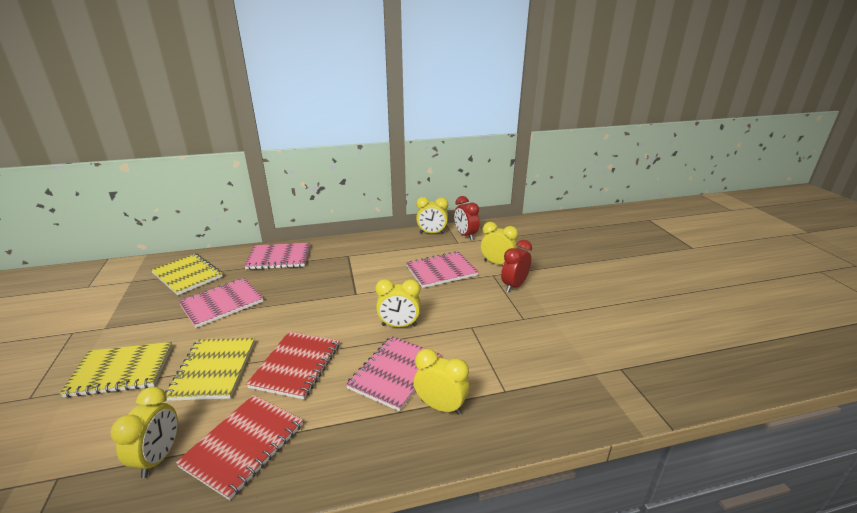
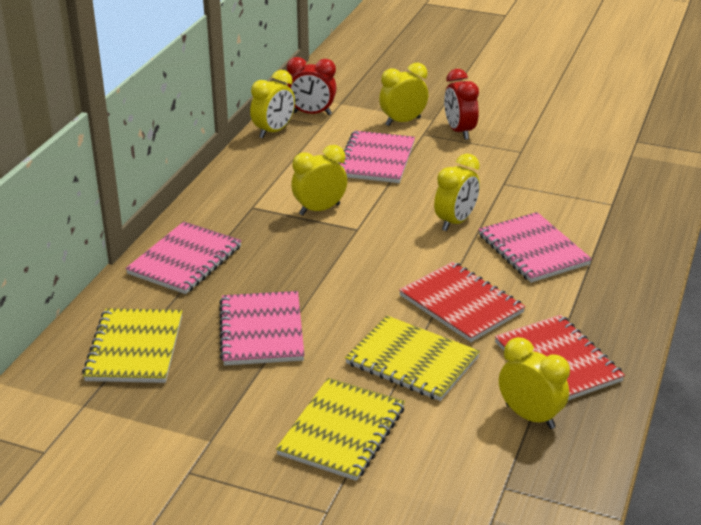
camera: 55 degrees left, 5 degrees up
yellow notebook [151,253,223,295] -> yellow notebook turned 75 degrees counterclockwise [82,308,182,383]
yellow clock [414,349,469,415] -> yellow clock moved to [291,145,347,215]

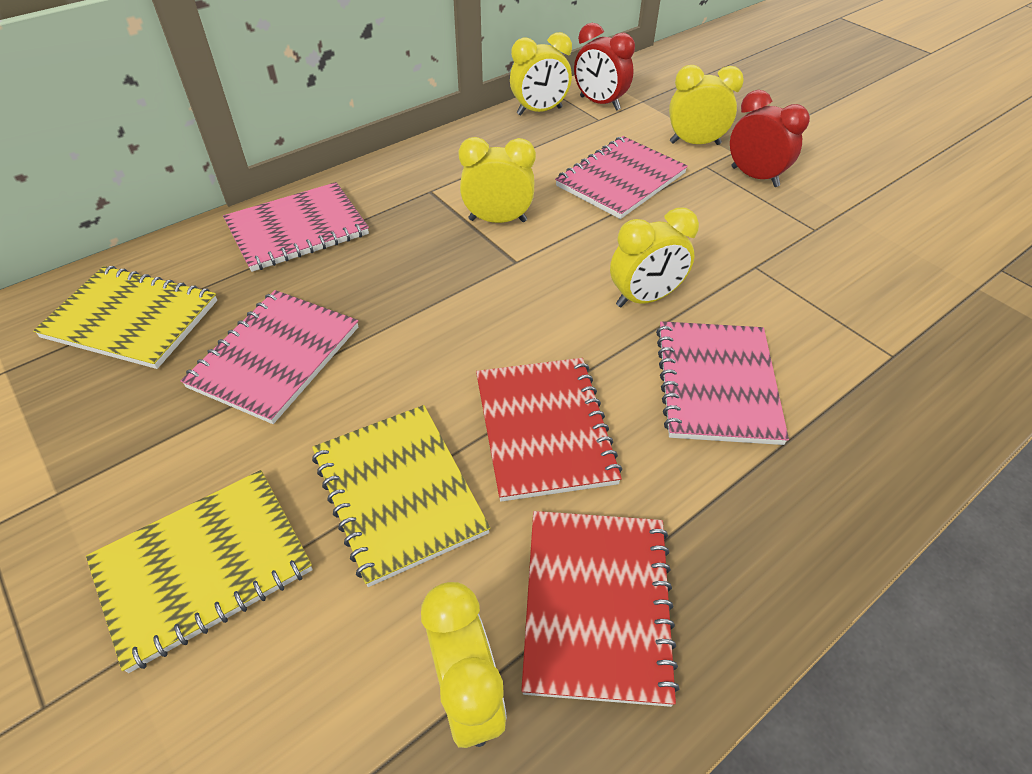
camera: 30 degrees right, 15 degrees up
yellow notebook [82,308,182,383] -> yellow notebook turned 75 degrees clockwise [33,266,217,369]
red clock [444,69,479,140] -> red clock turned 120 degrees clockwise [730,90,810,187]

